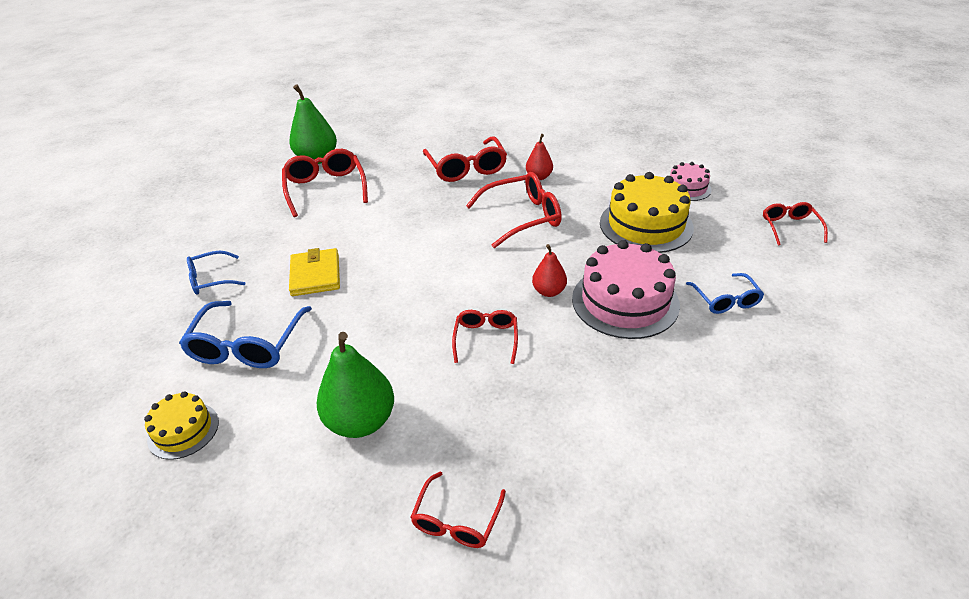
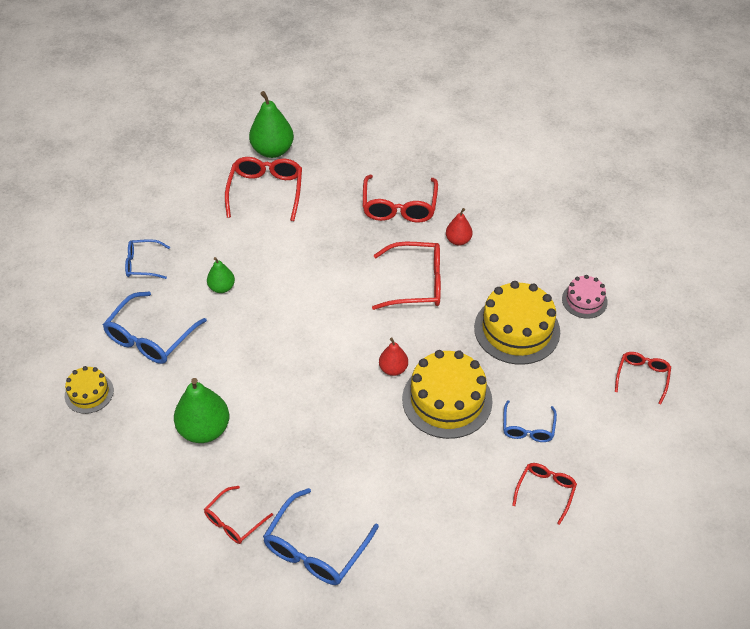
camera: 20 degrees right, 10 degrees up
yellow wallet [289,248,340,296] -> green pear [207,257,235,293]
red glasses [452,310,518,364] -> red glasses moved to [512,463,577,525]
pink cake [572,240,680,339] -> yellow cake [402,350,493,439]
none -> blue glasses [263,488,379,585]

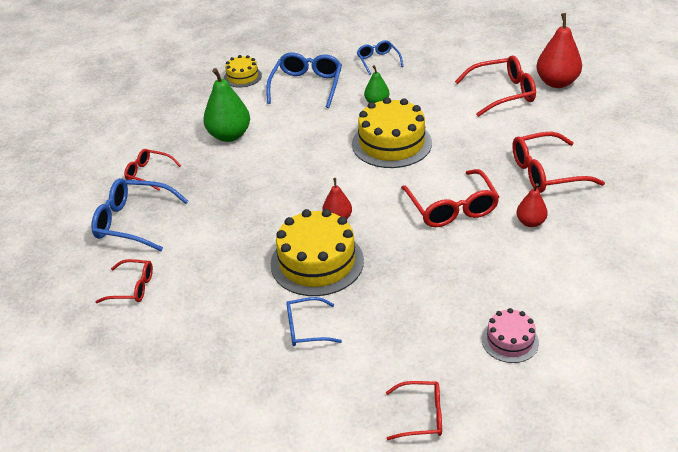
camera: 75 degrees right, 10 degrees down
blue glasses [103,292,207,364] -> blue glasses turned 90 degrees clockwise [266,52,342,108]
green pear [249,91,294,158] -> red pear [537,13,582,88]
yellow cake [474,281,560,365] -> yellow cake moved to [352,97,432,168]
red glasses [512,463,577,525] -> red glasses moved to [96,259,153,303]

